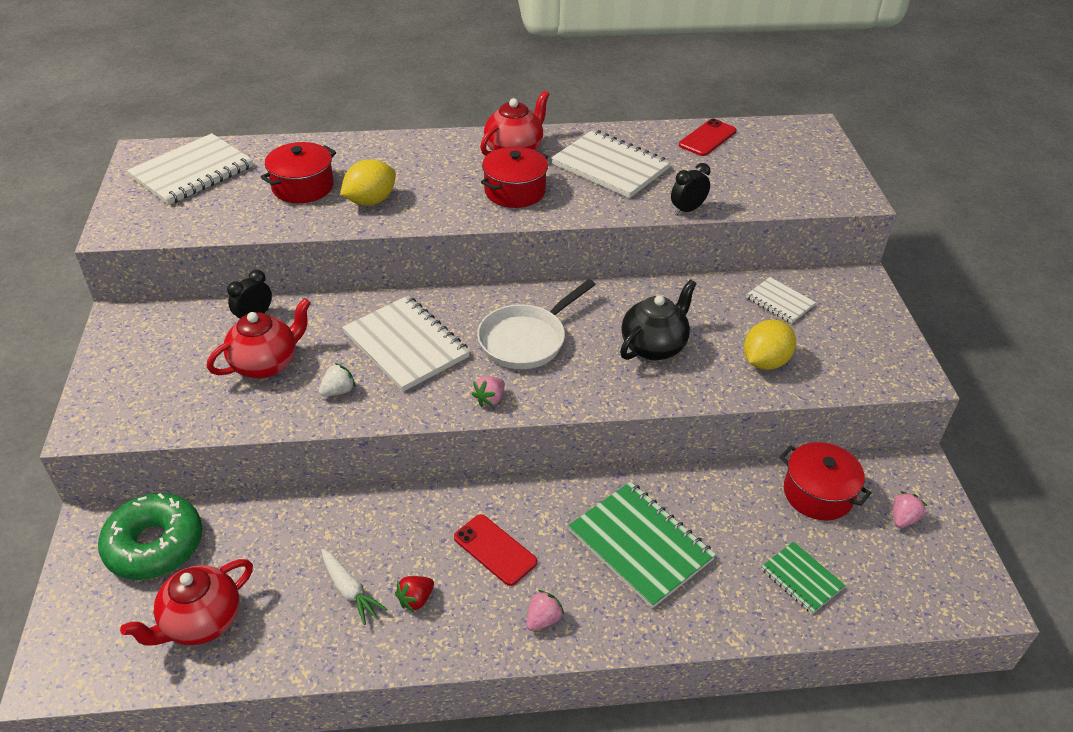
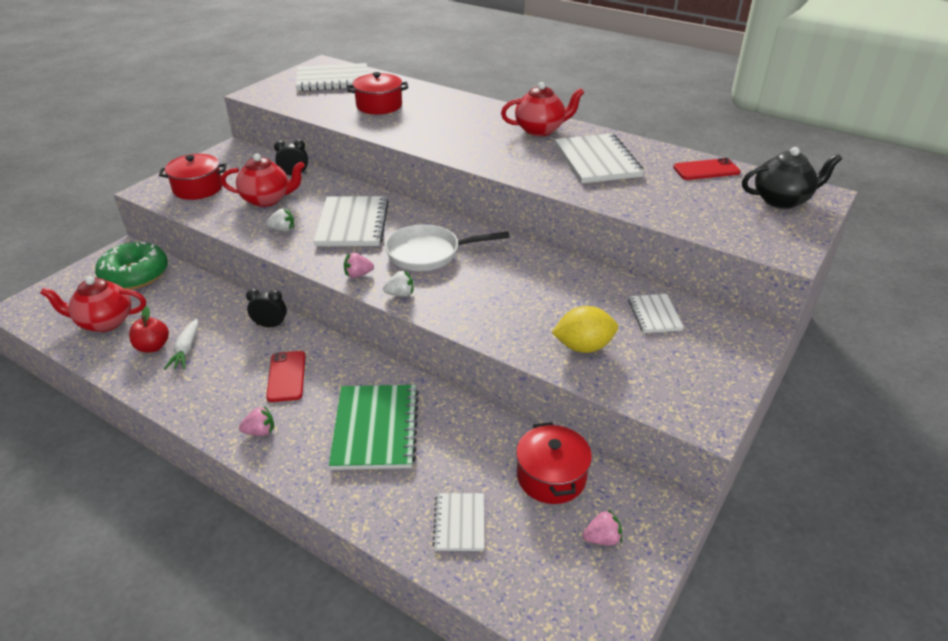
camera: 40 degrees right, 5 degrees down
yellow lemon [340,159,396,206] -> none
red strawberry [395,576,434,612] -> none
red pot [481,146,548,208] -> red pot moved to [159,154,227,200]
black teapot [620,279,697,360] -> black teapot moved to [742,147,842,209]
black clock [671,163,710,215] -> black clock moved to [246,288,287,327]
green notebook [761,541,845,614] -> white notebook [432,493,484,551]
none -> red apple [129,306,169,353]
none -> white strawberry [383,270,414,297]

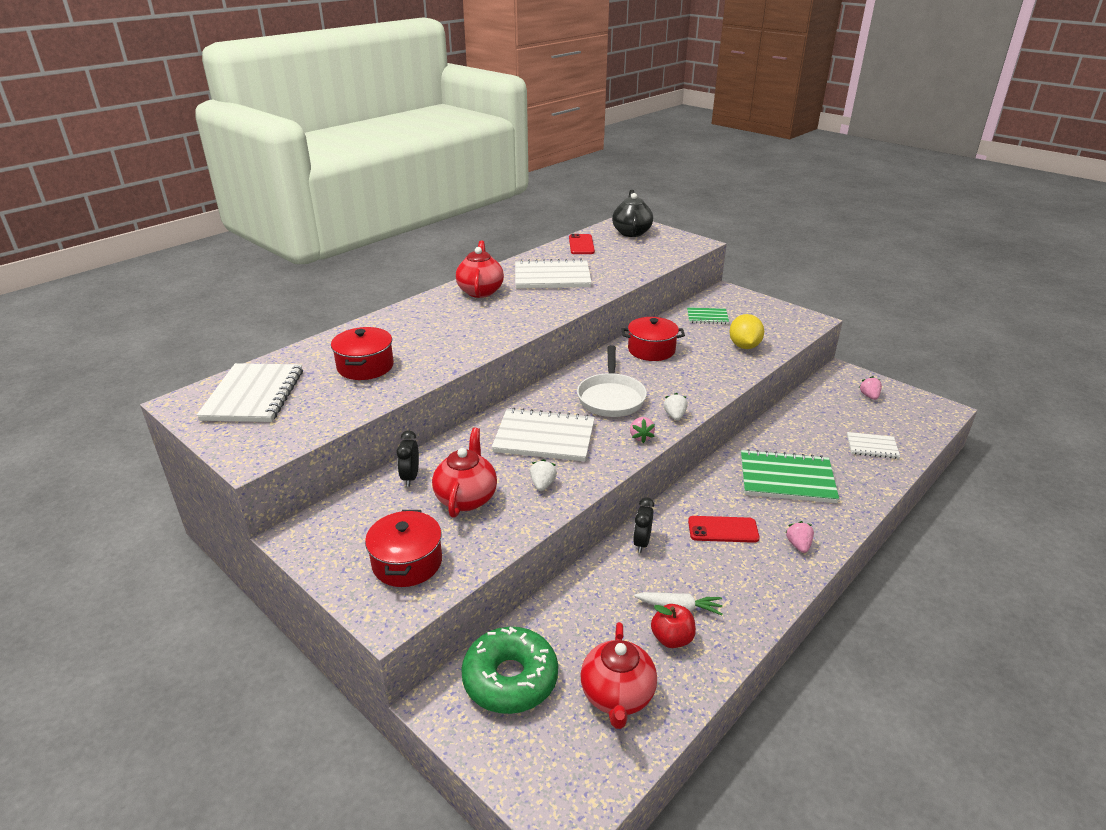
camera: 80 degrees left, 5 degrees down
red pot [516,422,592,504] -> red pot moved to [622,317,685,361]
white notebook [628,294,684,333] -> green notebook [687,307,729,324]

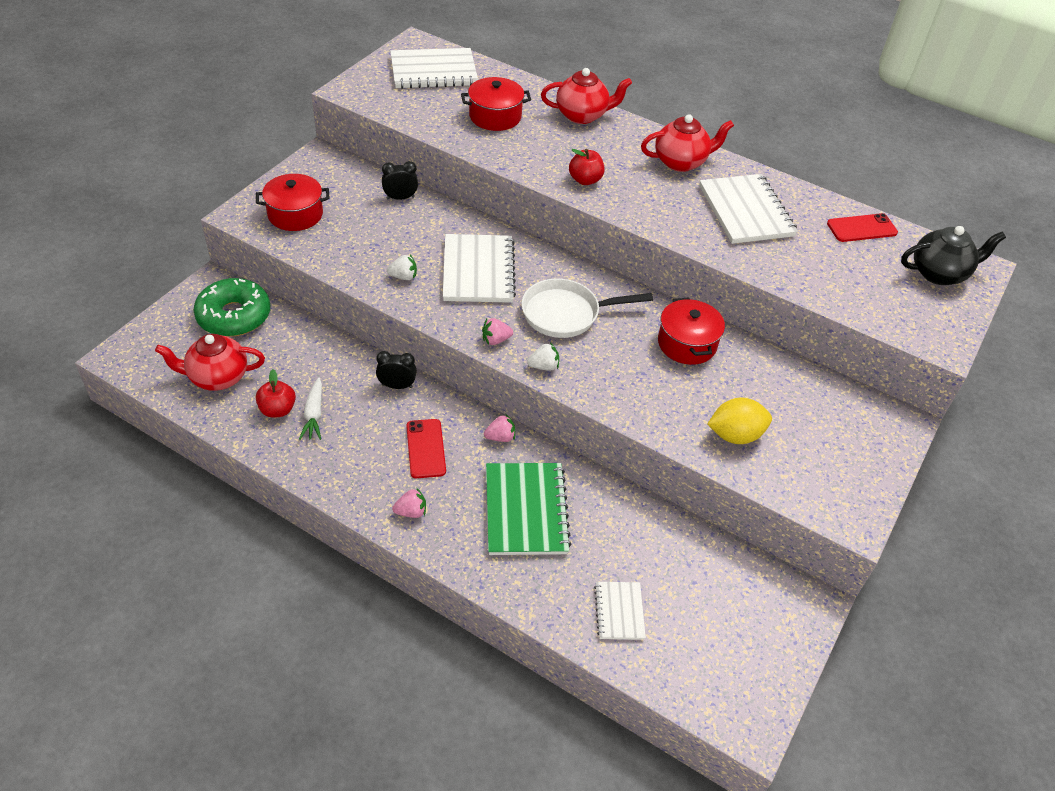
camera: 75 degrees right, 15 degrees up
red teapot [432,428,497,518] -> red teapot moved to [541,68,632,124]
green notebook [687,307,729,324] -> none
pink strawberry [859,376,882,400] -> pink strawberry moved to [484,414,515,442]
none -> red apple [569,149,605,185]

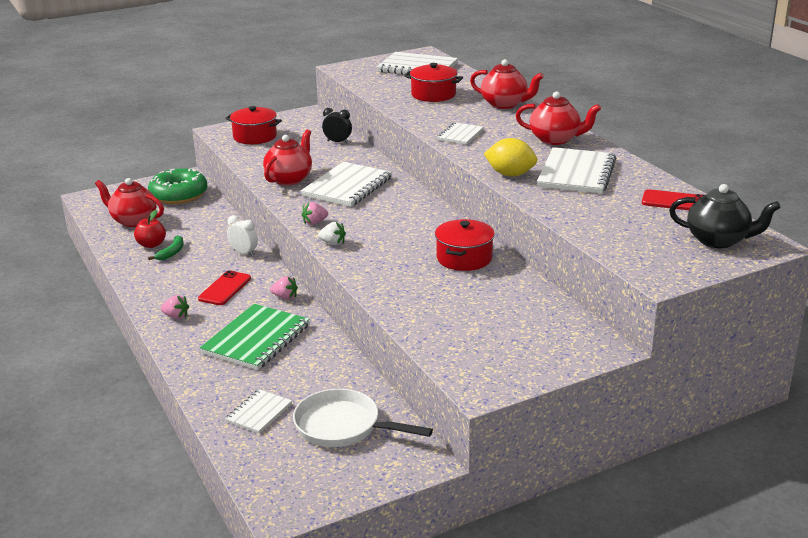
camera: 35 degrees right, 20 degrees down
white carrot [299,378,322,440] -> green banana [148,235,184,260]
black clock [376,351,417,389] -> white clock [227,215,258,256]
white strawberry [387,255,417,280] -> red teapot [263,130,312,185]
pink strawberry [482,318,513,345] -> pink strawberry turned 45 degrees counterclockwise [302,202,328,225]
white pan [521,278,653,338] -> white pan moved to [293,389,433,447]
red apple [569,149,605,185] -> white notebook [437,122,483,145]
yellow lemon [707,397,772,444] -> yellow lemon moved to [484,138,537,176]

